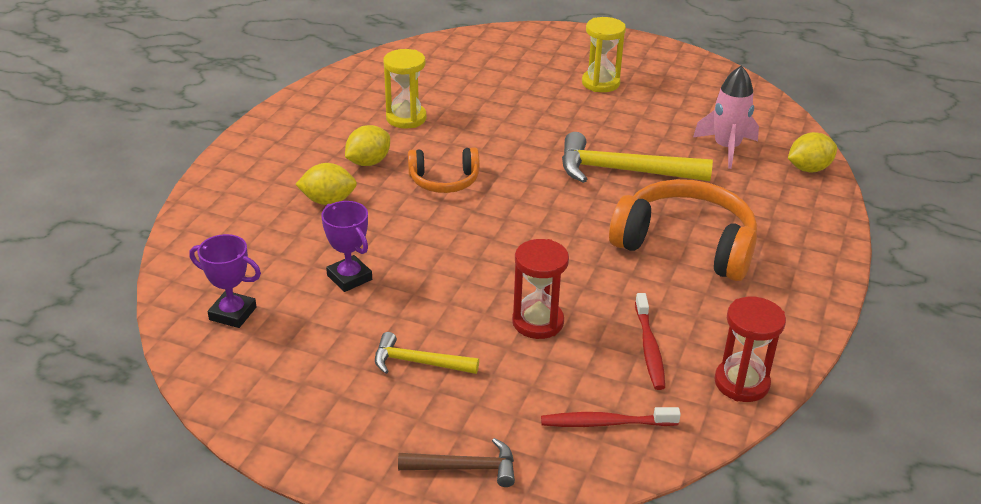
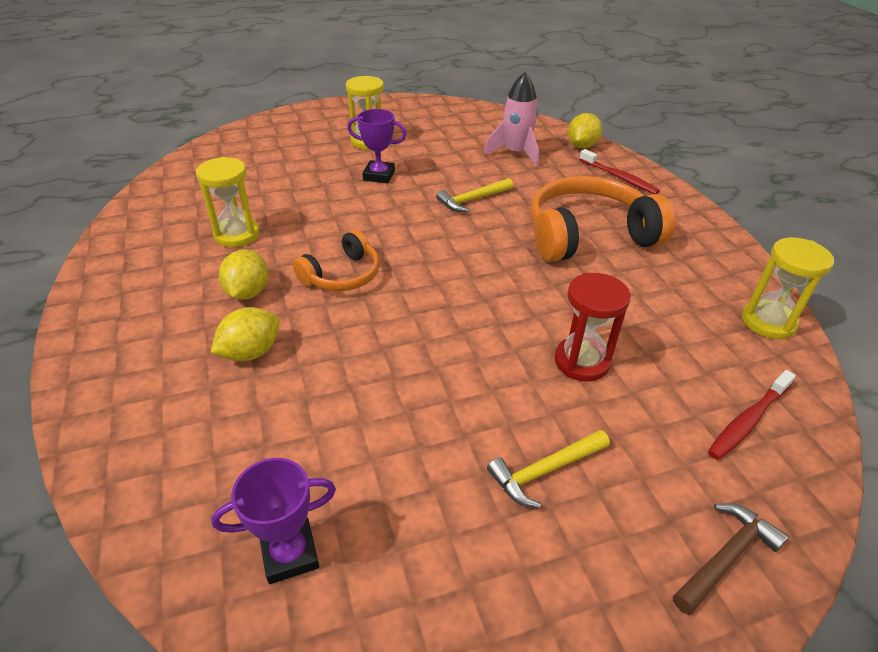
camera: 40 degrees left, 5 degrees up
purple trophy [321,201,372,292] -> purple trophy moved to [347,109,407,183]
yellow hammer [562,132,713,183] -> yellow hammer [436,178,513,212], size x0.56
red toothbrush [635,293,665,390] -> red toothbrush moved to [579,149,660,194]
red hourglass [714,297,786,402] -> yellow hourglass [742,237,834,339]

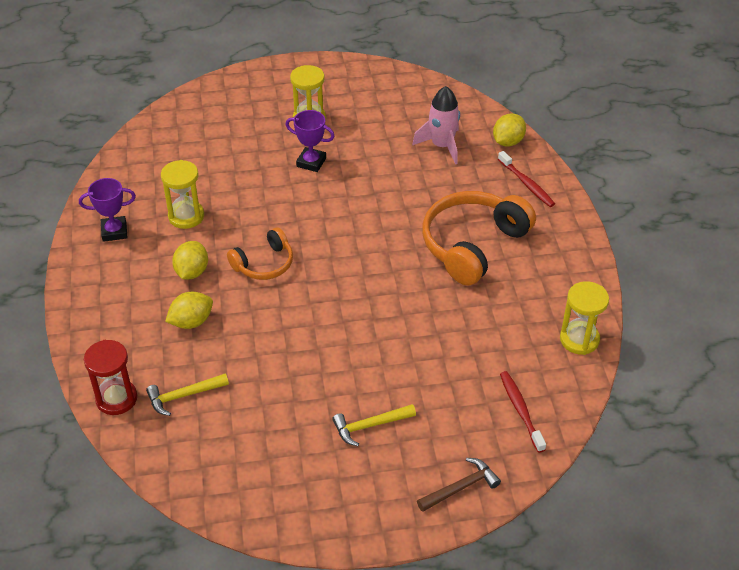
camera: 10 degrees right, 5 degrees up
purple trophy [211,458,336,584] -> purple trophy moved to [79,178,136,242]
yellow hammer [436,178,513,212] -> yellow hammer moved to [146,373,229,416]
orange headphones [531,176,675,262] -> orange headphones turned 45 degrees counterclockwise [422,191,536,285]
red hourglass [554,273,631,382] -> red hourglass moved to [84,340,137,415]
red toothbrush [708,370,796,460] -> red toothbrush turned 105 degrees clockwise [500,371,546,453]

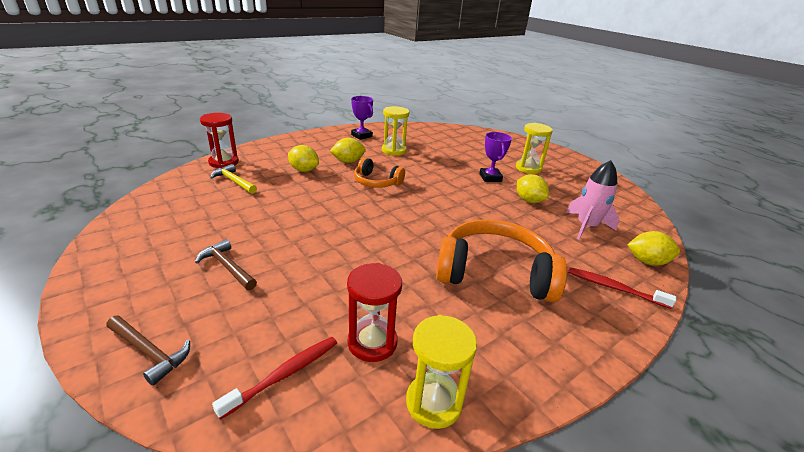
camera: 60 degrees right, 15 degrees down
yellow hammer [332,404,416,446] -> brown hammer [195,239,257,290]
red toothbrush [498,151,555,207] -> red toothbrush turned 90 degrees clockwise [568,267,676,309]
none -> red hourglass [347,263,402,362]
none -> yellow lemon [517,174,549,203]

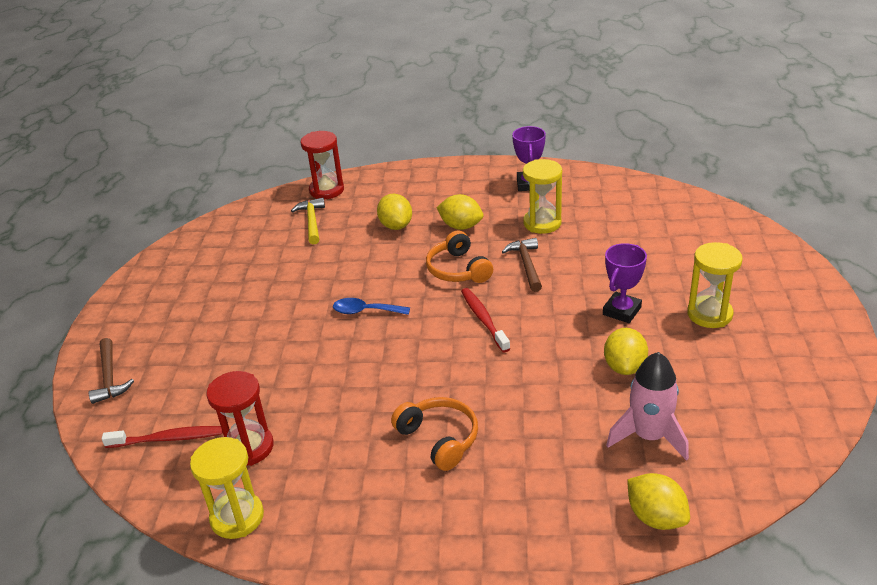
camera: 45 degrees right, 5 degrees up
brown hammer [195,239,257,290] -> brown hammer moved to [502,238,542,292]
orange headphones [436,219,567,302] -> orange headphones [391,397,478,471], size x0.56
red toothbrush [568,267,676,309] -> red toothbrush moved to [461,288,510,353]
none -> blue spoon [333,298,410,315]

